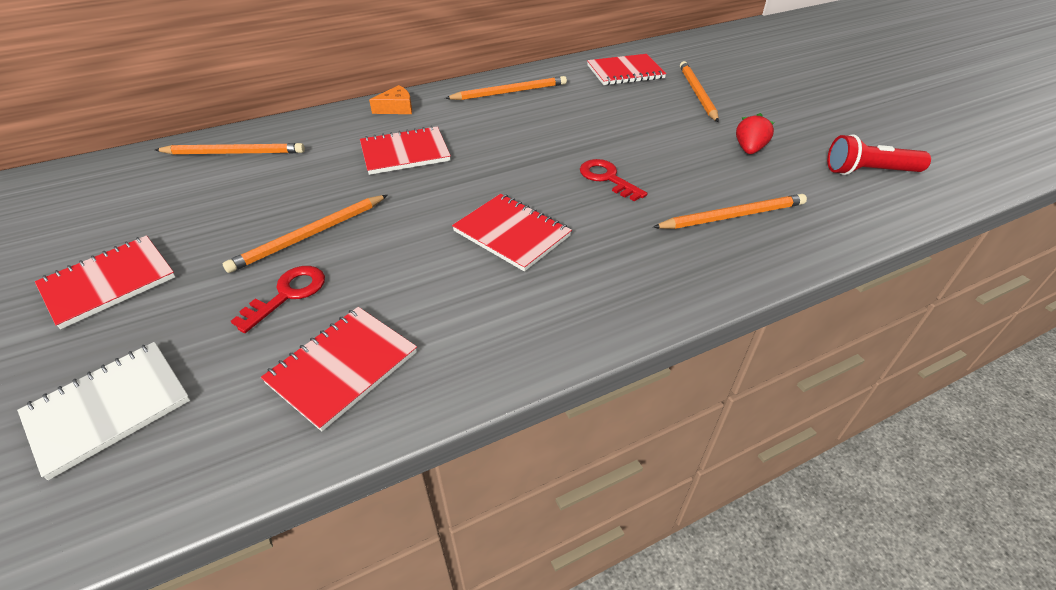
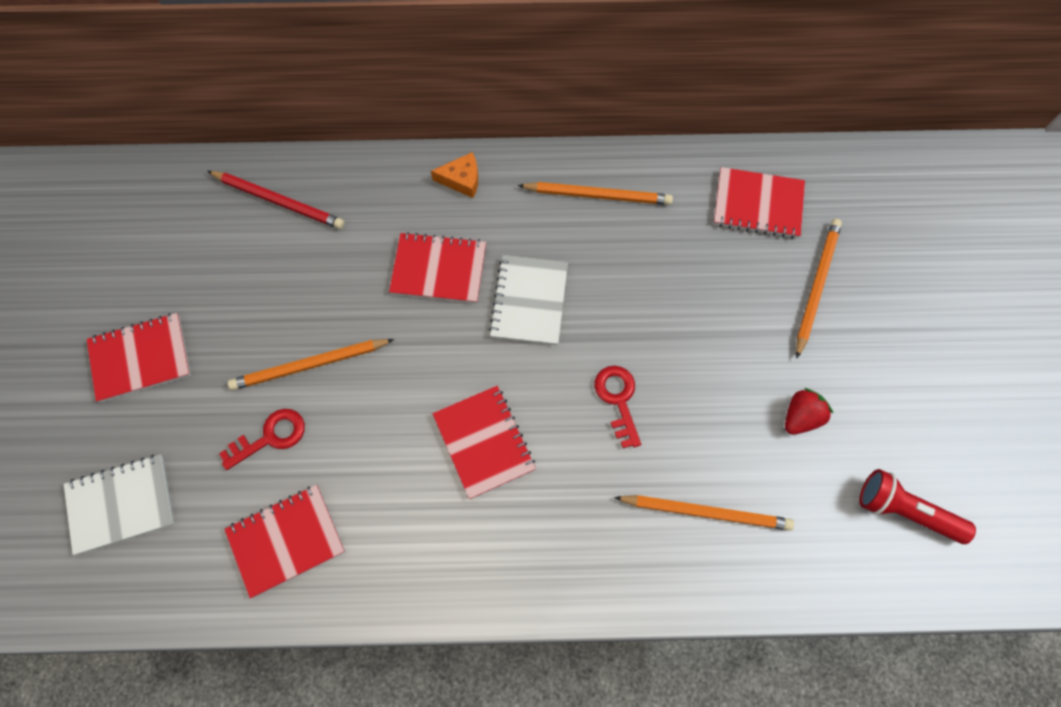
camera: 25 degrees right, 25 degrees up
orange pencil [155,143,305,155] -> red pencil [207,171,345,229]
none -> white notebook [489,255,568,345]

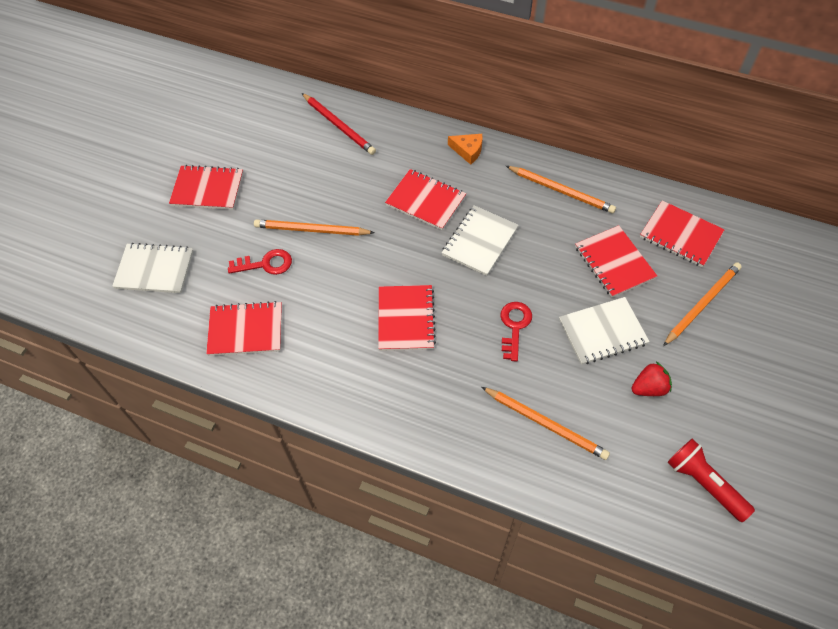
camera: 25 degrees right, 10 degrees down
none -> white notebook [559,297,650,365]
none -> red notebook [575,225,657,298]

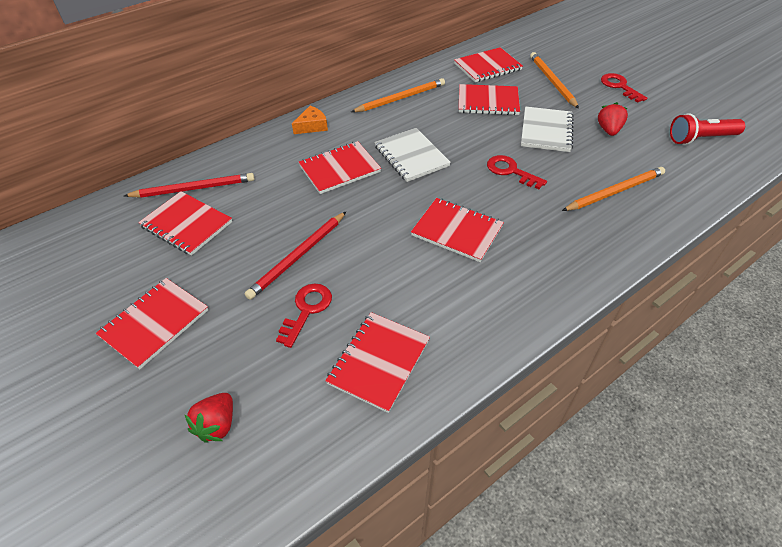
camera: 60 degrees left, 10 degrees down
white notebook [112,243,193,293] -> red strawberry [185,393,233,443]
orange pencil [254,219,375,236] -> red pencil [245,212,346,300]
none -> red notebook [138,191,232,256]
none -> red key [601,73,647,102]

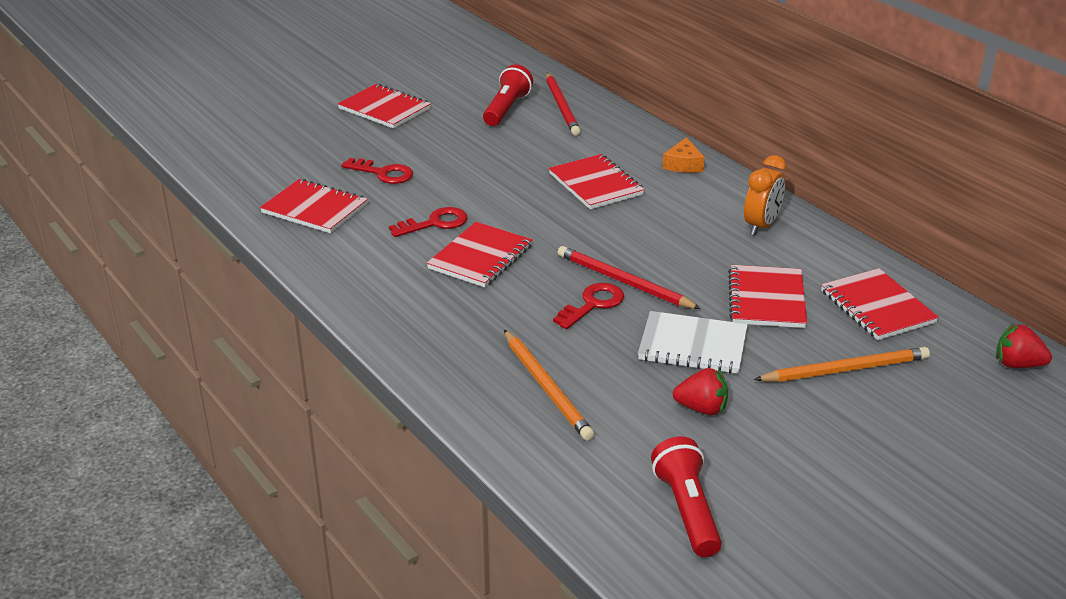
camera: 90 degrees right, 15 degrees down
red notebook [138,191,232,256] -> red flashlight [483,65,533,126]
red strawberry [185,393,233,443] -> red strawberry moved to [996,323,1052,368]
red pencil [245,212,346,300] -> red pencil moved to [558,246,701,309]
orange cheese [292,106,328,134] -> orange cheese turned 45 degrees clockwise [663,137,705,173]
orange pencil [351,78,445,112] -> orange clock [744,155,786,235]
white notebook [374,128,451,182] -> none
red key [601,73,647,102] -> red key moved to [389,207,467,237]

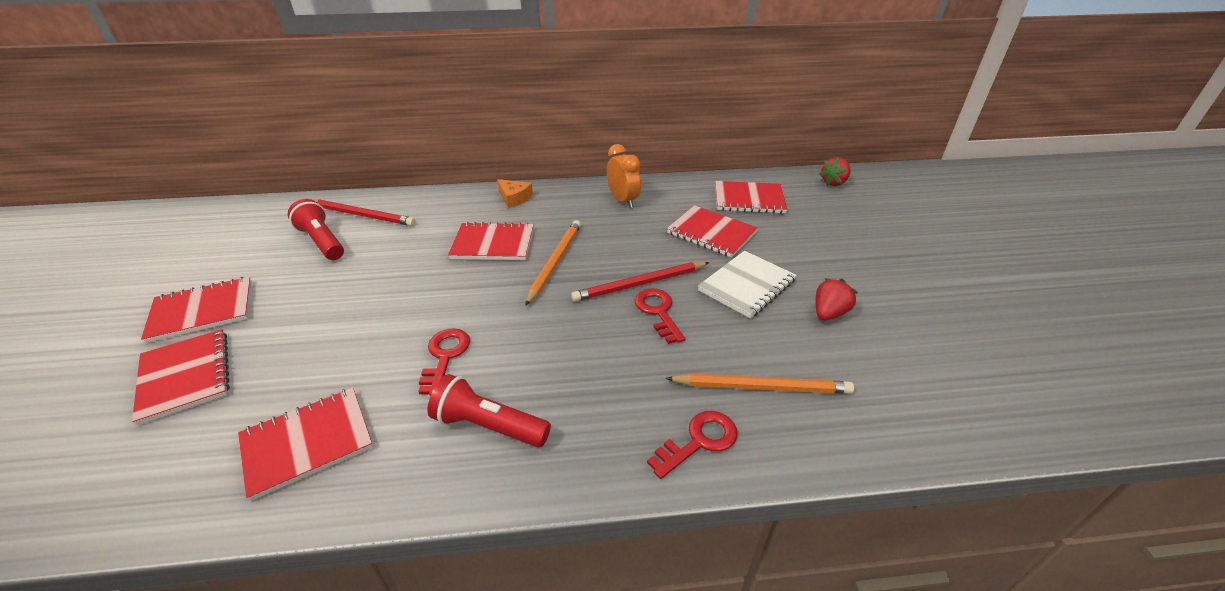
camera: 60 degrees left, 5 degrees up
red key [341,158,413,184] -> red key moved to [647,411,737,479]
red notebook [427,222,533,287] -> red notebook moved to [132,329,230,426]
red flashlight [651,436,722,557] -> red flashlight moved to [427,374,551,447]
orange pencil [754,347,930,382] -> orange pencil moved to [525,220,581,306]

